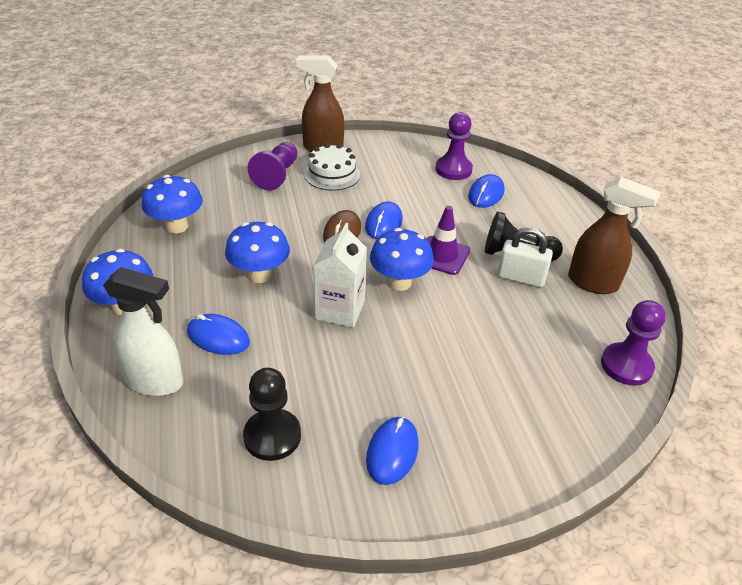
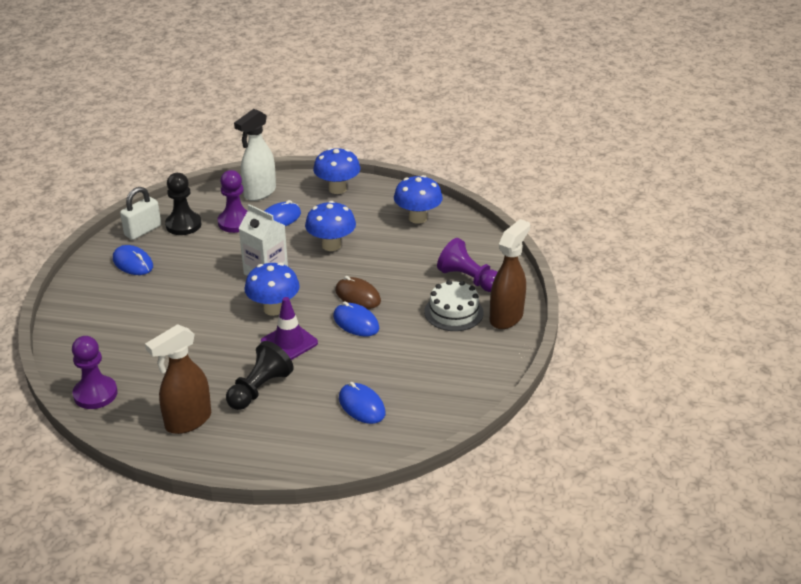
camera: 115 degrees right, 5 degrees down
purple pawn [436,112,473,180] -> purple pawn moved to [218,170,248,233]
white padlock [497,227,553,287] -> white padlock moved to [120,187,161,240]

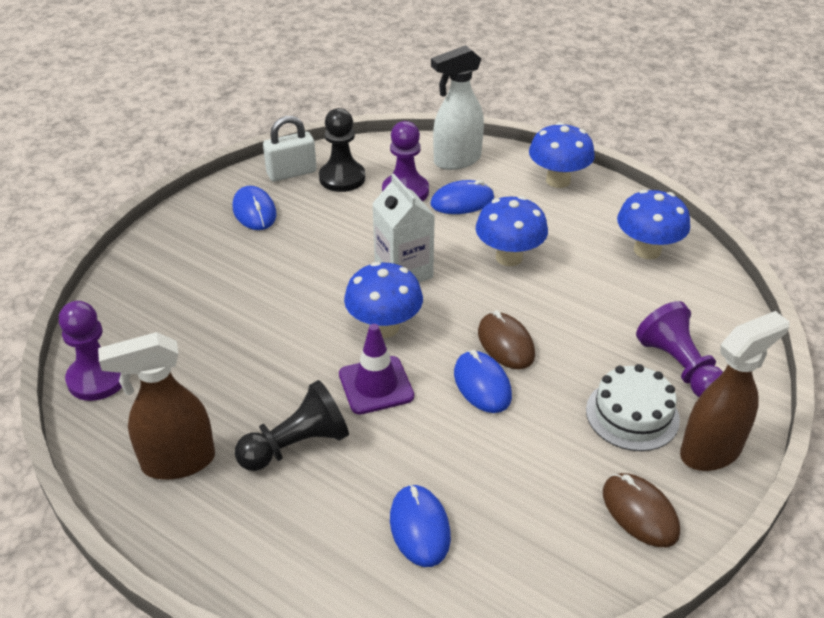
camera: 25 degrees right, 5 degrees up
none -> brown mouse [603,473,680,547]

